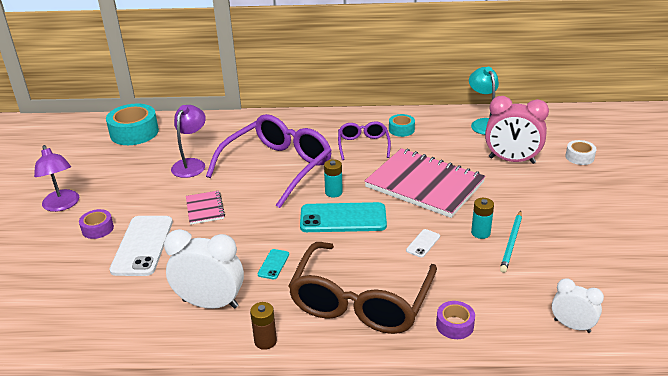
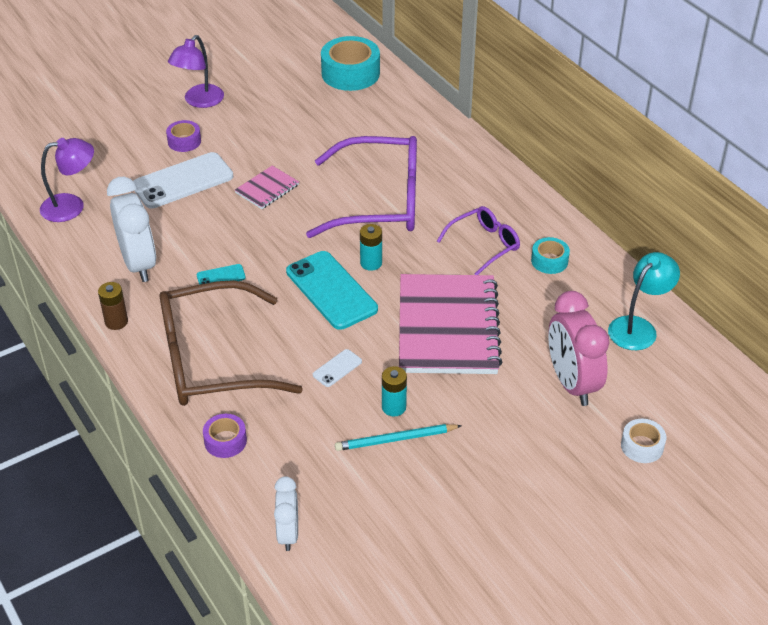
camera: 55 degrees right, 10 degrees up
purple lamp [171,105,206,178] -> purple lamp moved to [40,138,94,222]
white phone [406,229,440,258] -> white phone turned 45 degrees counterclockwise [313,349,362,387]

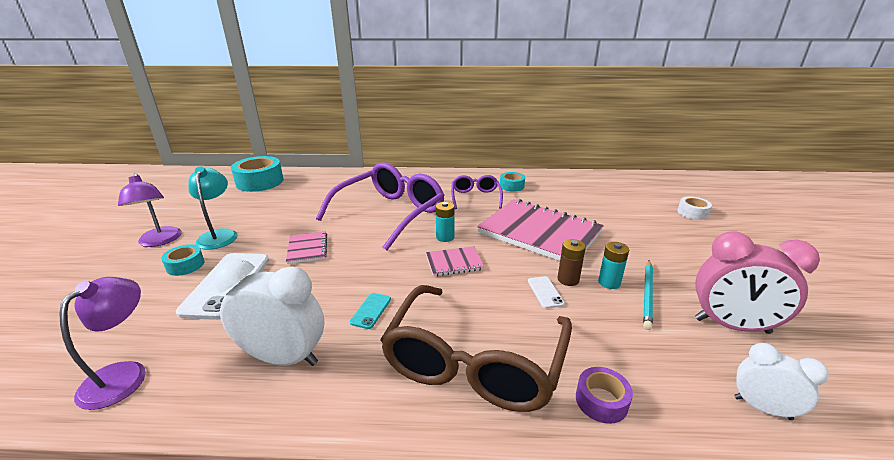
camera: 55 degrees left, 15 degrees down
brown battery [98,282,128,330] -> brown battery moved to [557,239,586,286]
purple tape [166,120,201,152] -> turquoise tape [161,244,204,276]
turquoise phone [286,251,378,330] -> pink notebook [426,246,484,276]
pink clock [548,291,609,406] -> pink clock moved to [695,232,820,334]
turquoise lamp [608,252,680,350] -> turquoise lamp moved to [188,167,237,250]

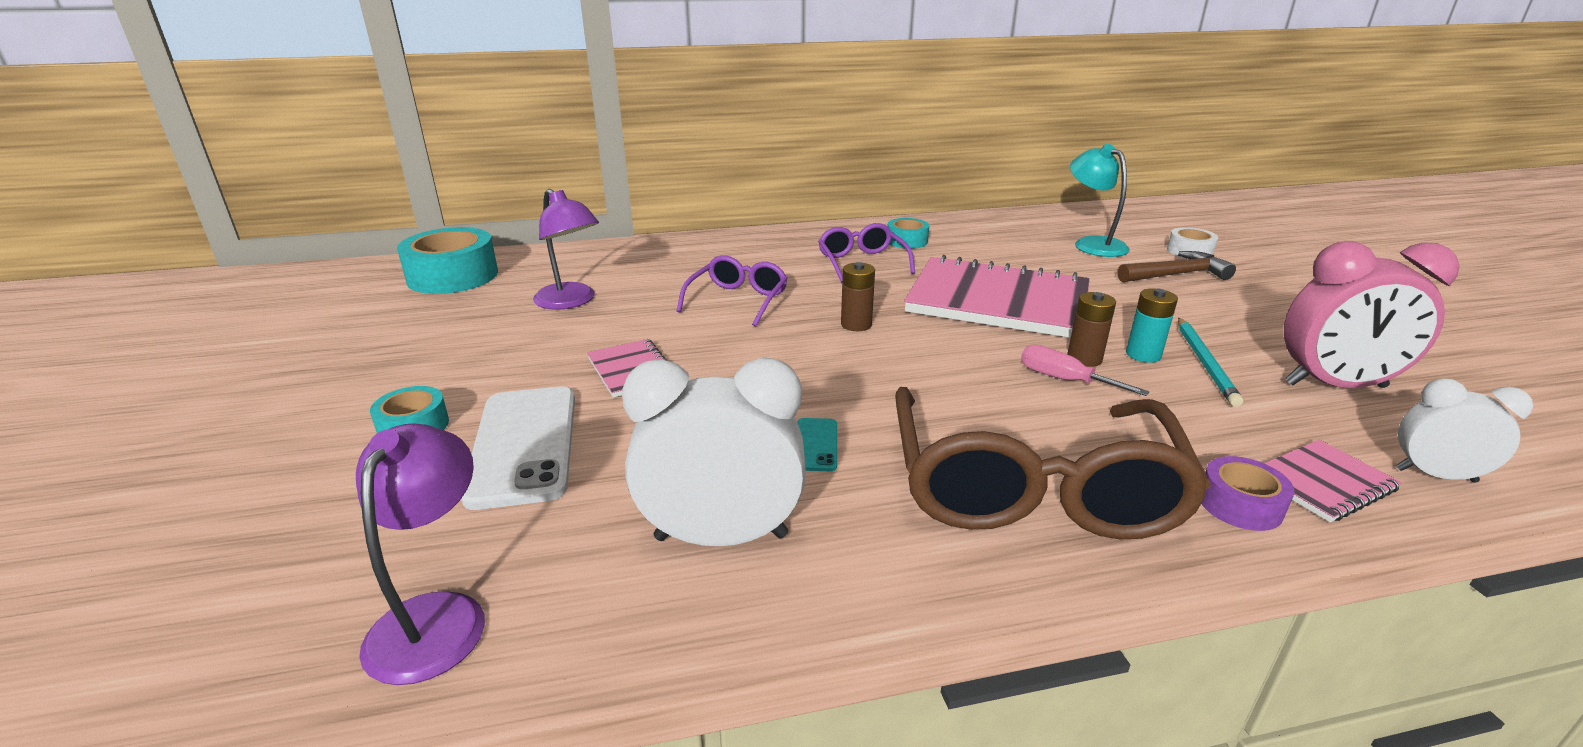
camera: 15 degrees left, 0 degrees up
purple lamp [118,173,182,247] -> purple lamp moved to [533,189,599,310]
turquoise lamp [188,167,237,250] -> turquoise lamp moved to [1070,144,1130,257]
purple glasses [316,162,445,250] -> purple glasses [677,255,788,327], size x0.51
pink notebook [426,246,484,276] -> pink notebook moved to [1264,440,1402,522]
turquoise battery [436,202,455,242] -> brown battery [841,262,875,331]
white phone [528,276,565,308] -> pink screwdriver [1021,345,1149,396]
none -> brown hammer [1117,251,1236,282]

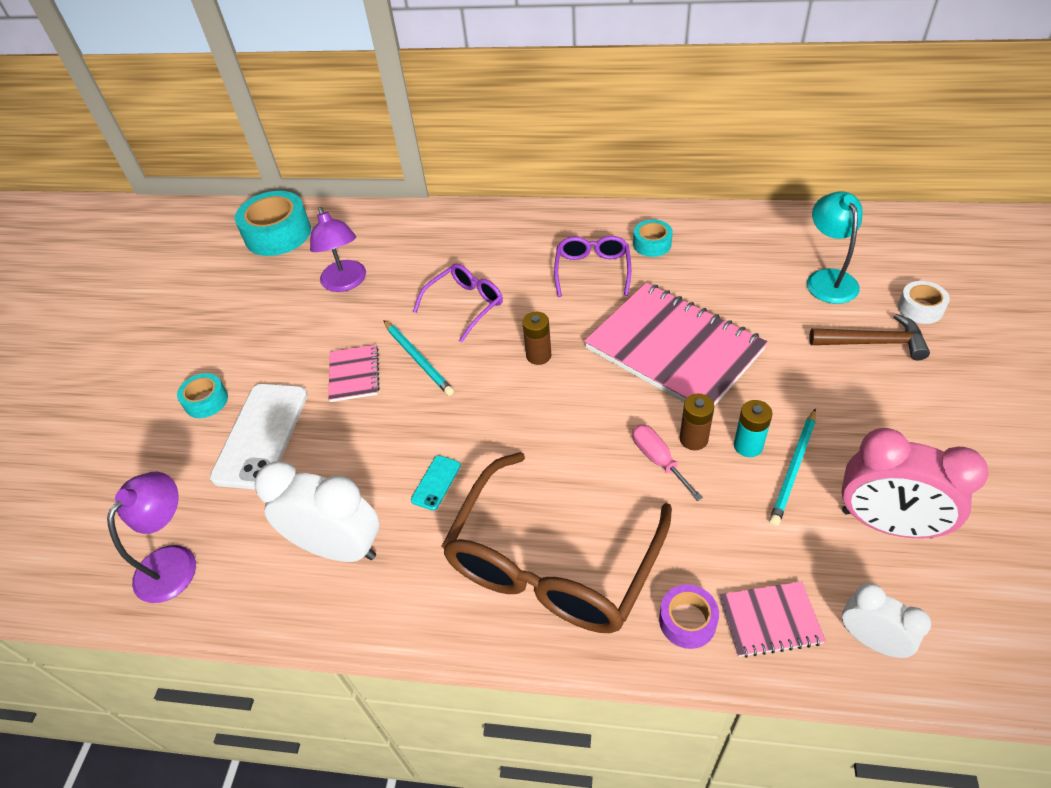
camera: 25 degrees right, 20 degrees up
none -> turquoise pencil [383,320,454,396]

